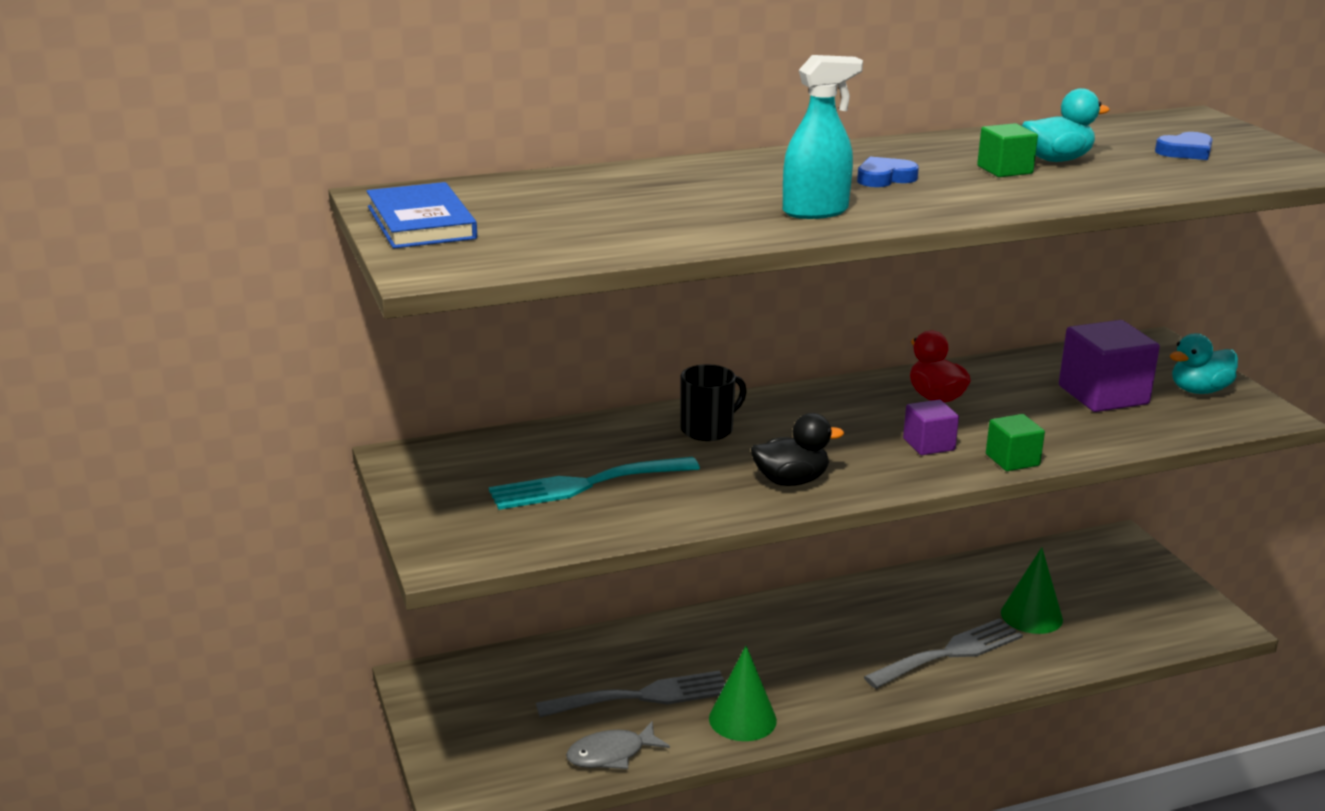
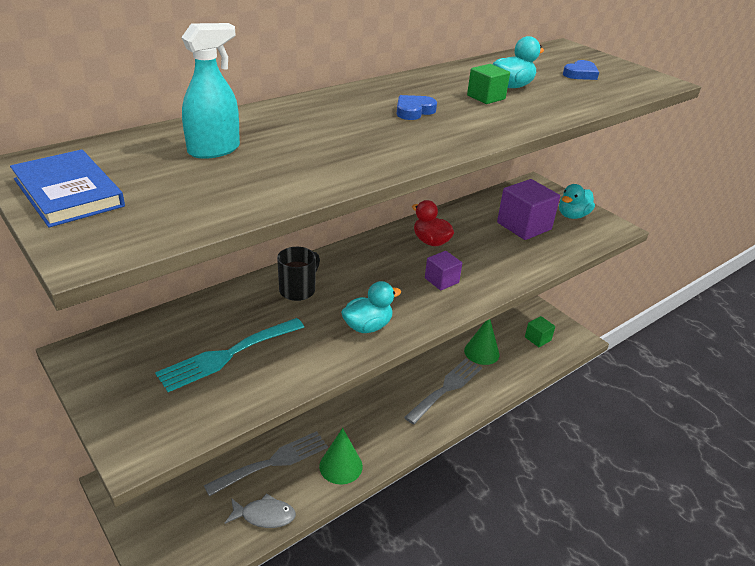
camera: 20 degrees left, 10 degrees up
grey fish [566,721,670,769] -> grey fish turned 135 degrees counterclockwise [225,493,296,528]
black duck [751,413,844,486] -> turquoise duck [341,281,401,333]
turquoise spray bottle [783,55,863,219] -> turquoise spray bottle moved to [181,23,240,159]
green cube [986,414,1045,471] -> green cube moved to [525,316,555,347]

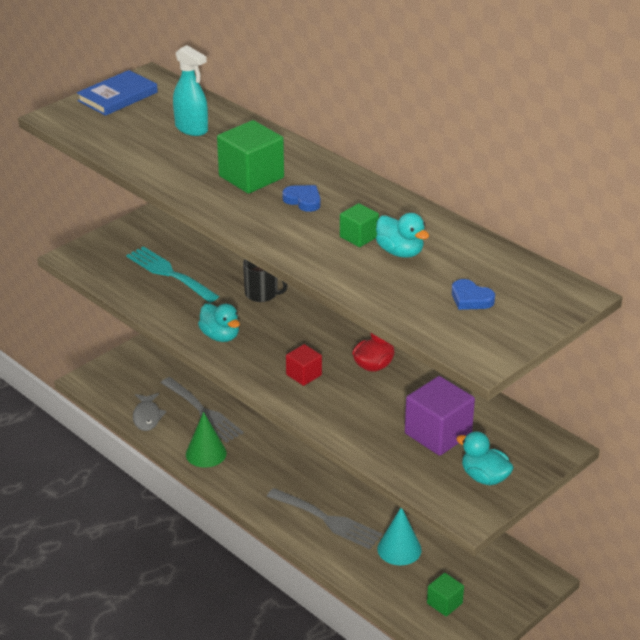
camera: 85 degrees right, 0 degrees up
purple cube [425,251,462,290] -> red cube [286,344,322,386]
green cone [464,319,500,365] -> turquoise cone [377,508,422,565]
none -> green cube [217,120,284,194]

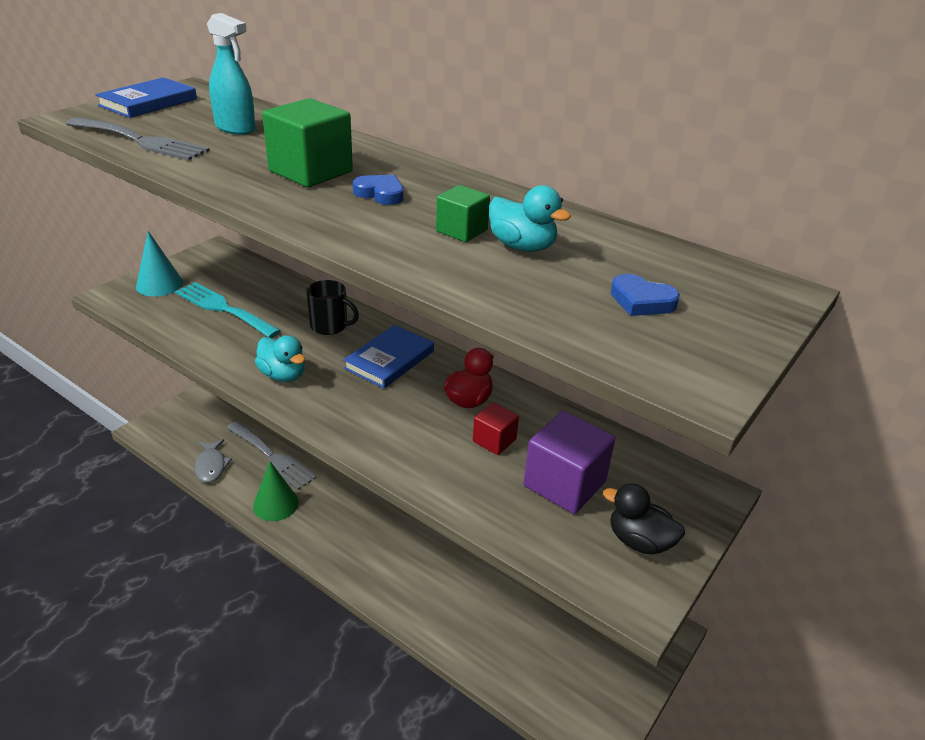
camera: 10 degrees left, 0 degrees up
grey fork [267,488,382,549] -> grey fork moved to [66,118,210,161]
red cube [286,344,322,386] -> red cube moved to [473,402,519,455]
turquoise cone [377,508,422,565] -> turquoise cone moved to [136,231,183,296]
green cube [427,573,464,616] -> none
turquoise duck [456,431,514,485] -> black duck [603,483,685,555]
none -> blue book [343,325,434,388]

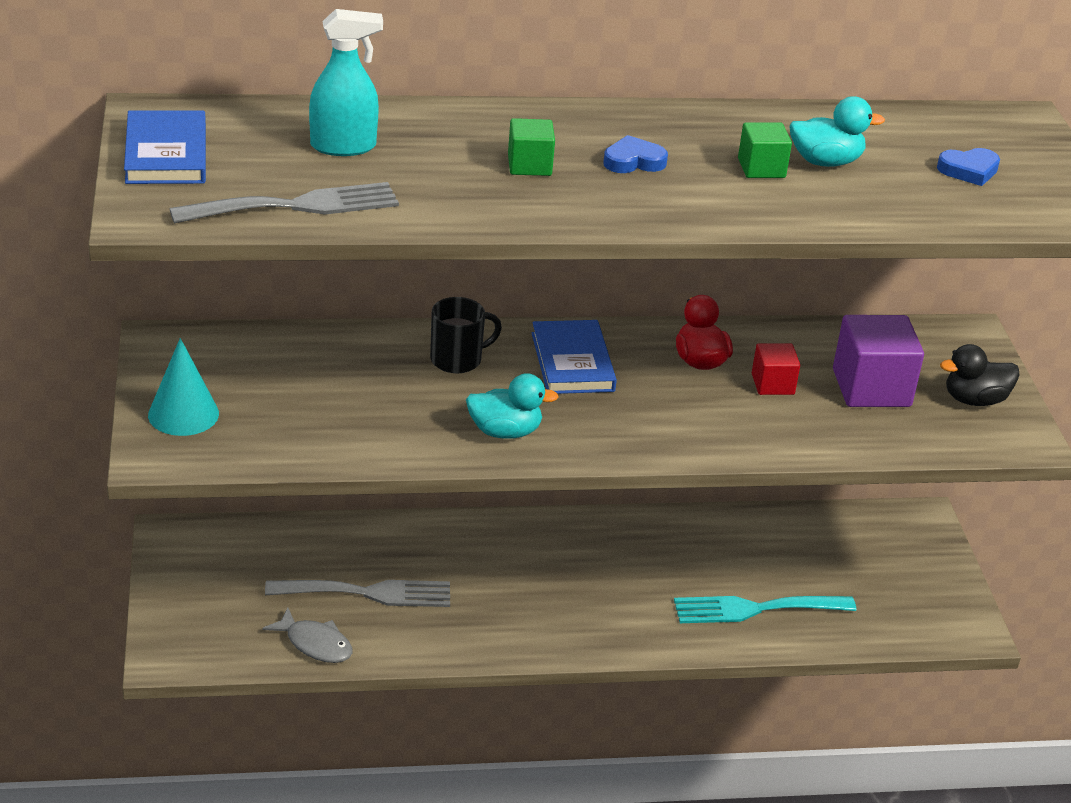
camera: 45 degrees left, 0 degrees up
turquoise fork [175,282,281,338] -> turquoise fork moved to [674,596,856,623]
green cone [253,462,299,521] -> none
green cube [262,98,353,187] -> green cube [508,118,555,176], size x0.56

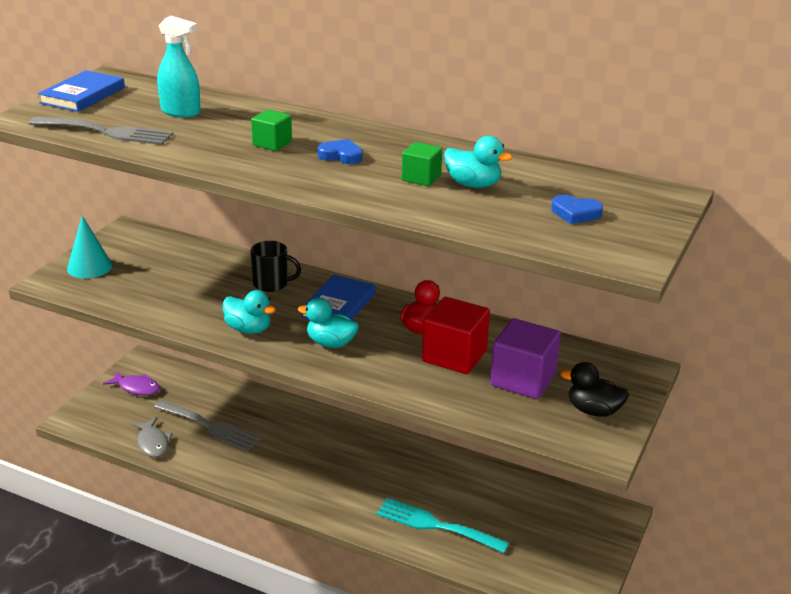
camera: 35 degrees right, 5 degrees down
red cube [752,344,800,395] -> red cube [422,297,490,374], size x1.79
none -> purple fish [103,371,160,396]
none -> turquoise duck [298,298,359,348]

